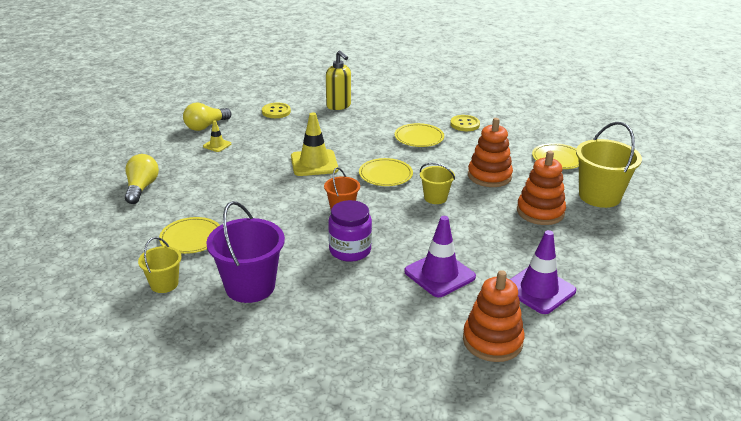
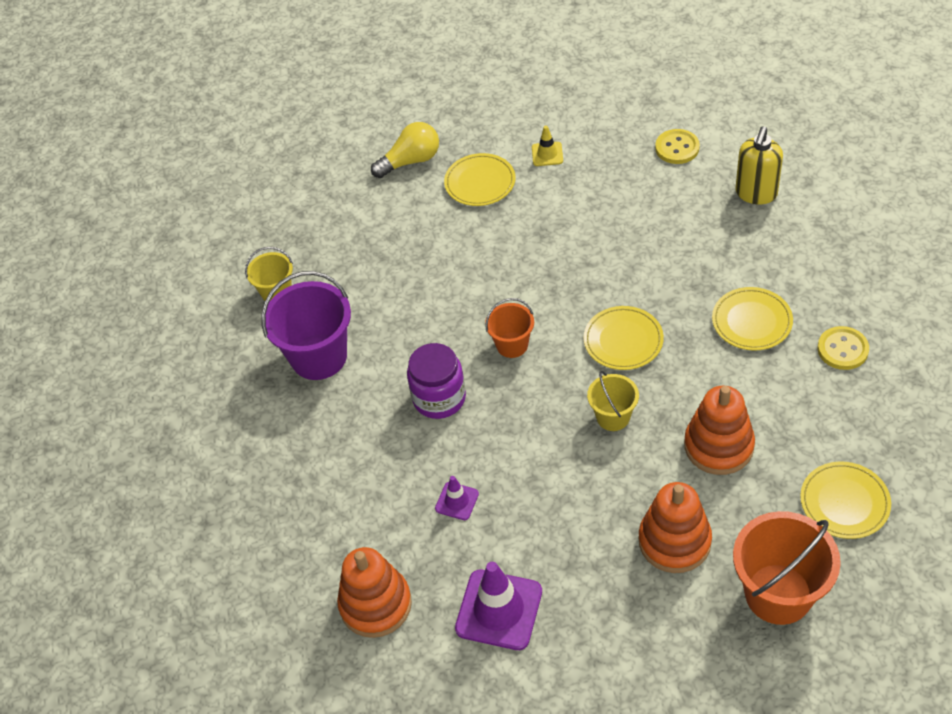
camera: 65 degrees right, 20 degrees up
yellow plate [159,217,220,254] -> yellow plate moved to [444,153,516,206]
yellow light bulb [183,103,231,131] -> none
yellow traffic cone [291,112,339,176] -> none
purple traffic cone [404,216,476,297] -> purple traffic cone [435,476,479,520], size x0.51
yellow bucket [576,122,642,208] -> orange bucket [733,511,841,625]

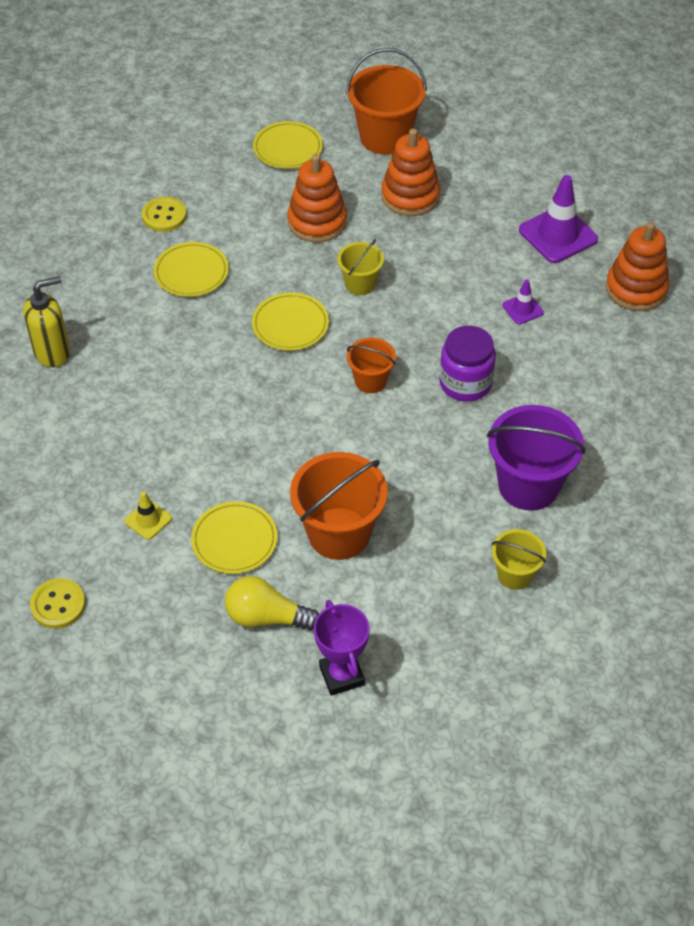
camera: 145 degrees left, 0 degrees up
yellow button [655,129,700,164] -> yellow button moved to [30,578,86,629]
none -> orange bucket [290,452,388,560]
none -> purple trophy [314,600,369,696]

